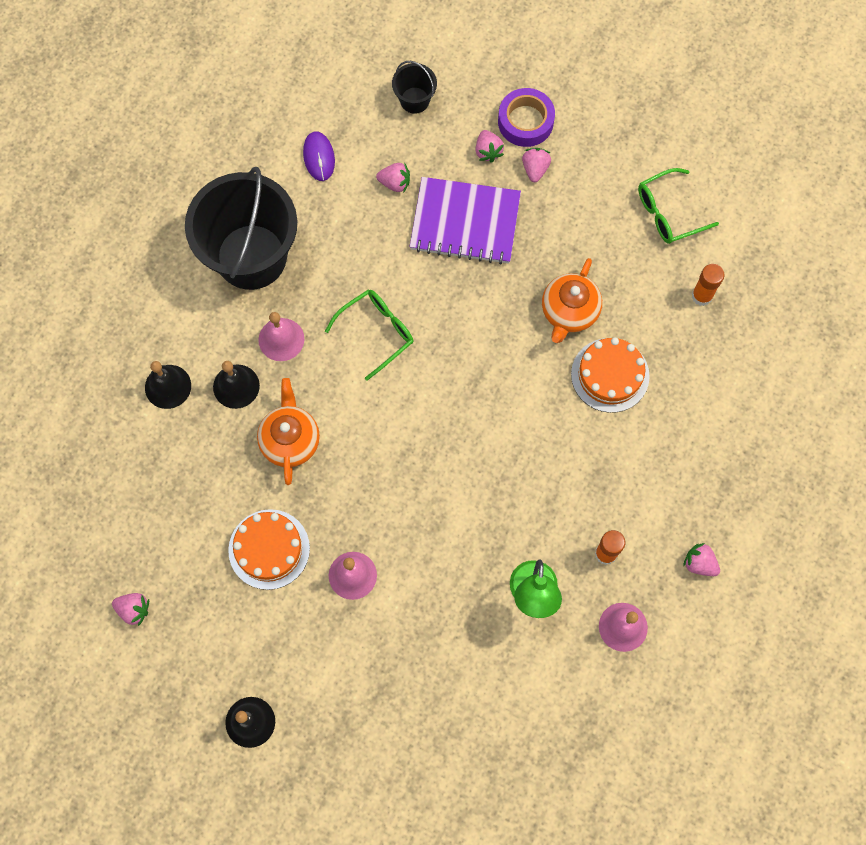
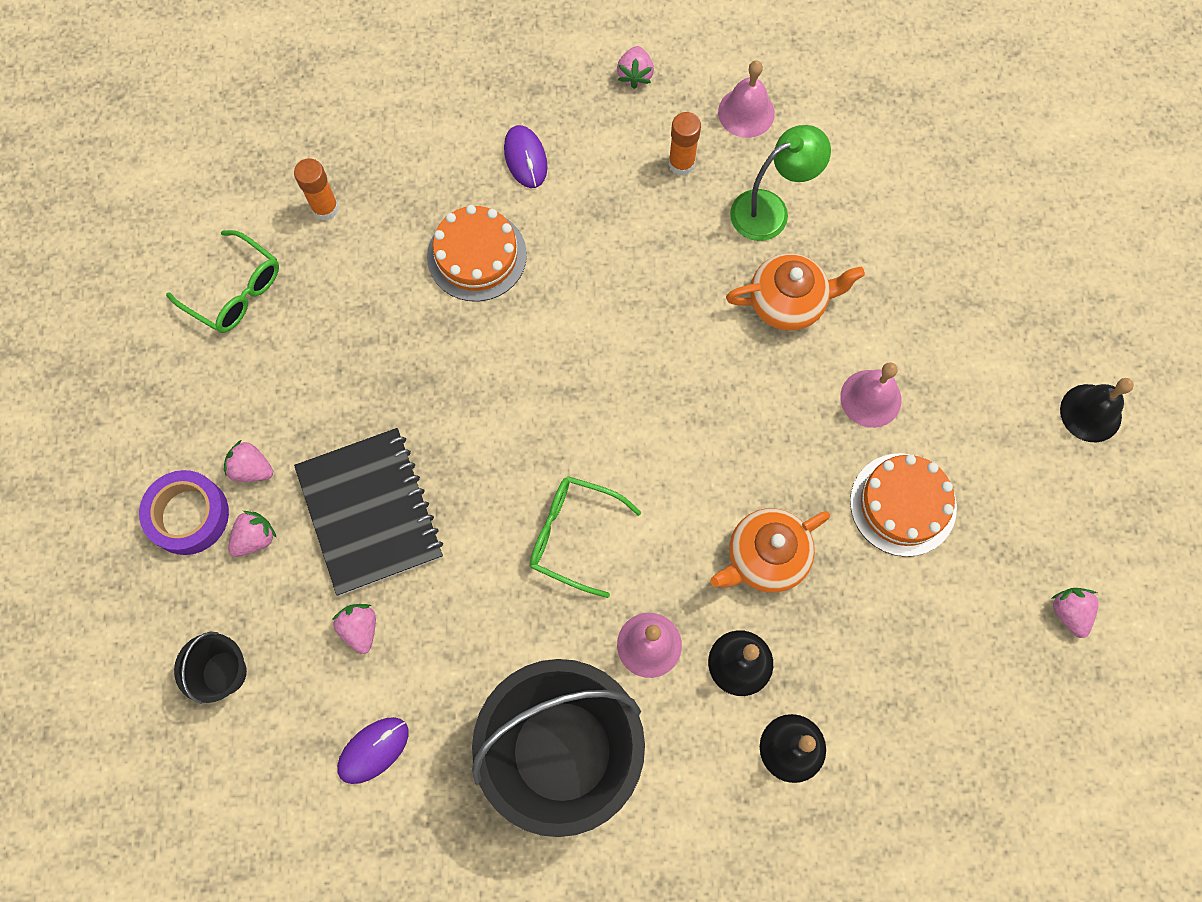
camera: 120 degrees left, 0 degrees up
purple notebook [409,177,521,265] -> black notebook [294,428,443,596]
pink strawberry [522,148,551,182] -> pink strawberry turned 45 degrees clockwise [224,440,273,482]
orange teapot [542,258,602,343] -> orange teapot moved to [726,253,865,331]
none -> purple mouse [504,125,547,188]

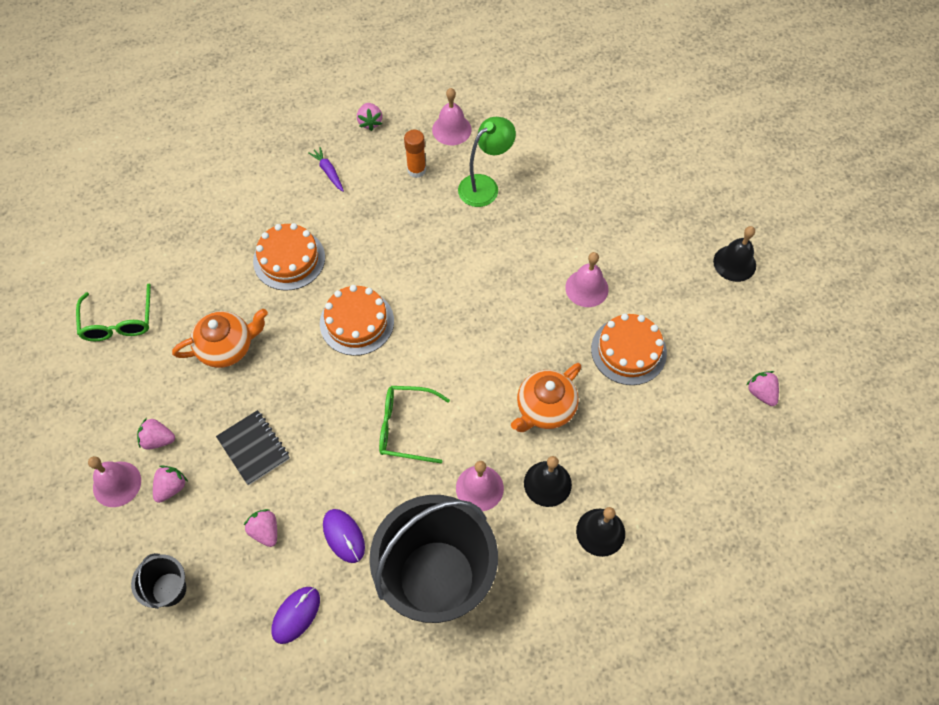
camera: 15 degrees left, 10 degrees down
purple tape [139,470,229,555] -> pink bell [88,456,141,507]
green glasses [166,230,279,333] -> green glasses turned 60 degrees clockwise [76,284,151,341]
orange glue stick [294,158,339,220] -> none
black notebook [294,428,443,596] -> black notebook [216,410,290,485], size x0.59
purple mouse [504,125,547,188] -> purple mouse moved to [323,509,365,563]
orange teapot [726,253,865,331] -> orange teapot moved to [172,309,268,368]
none -> purple carrot [308,147,344,192]
none -> orange cake [320,285,394,356]

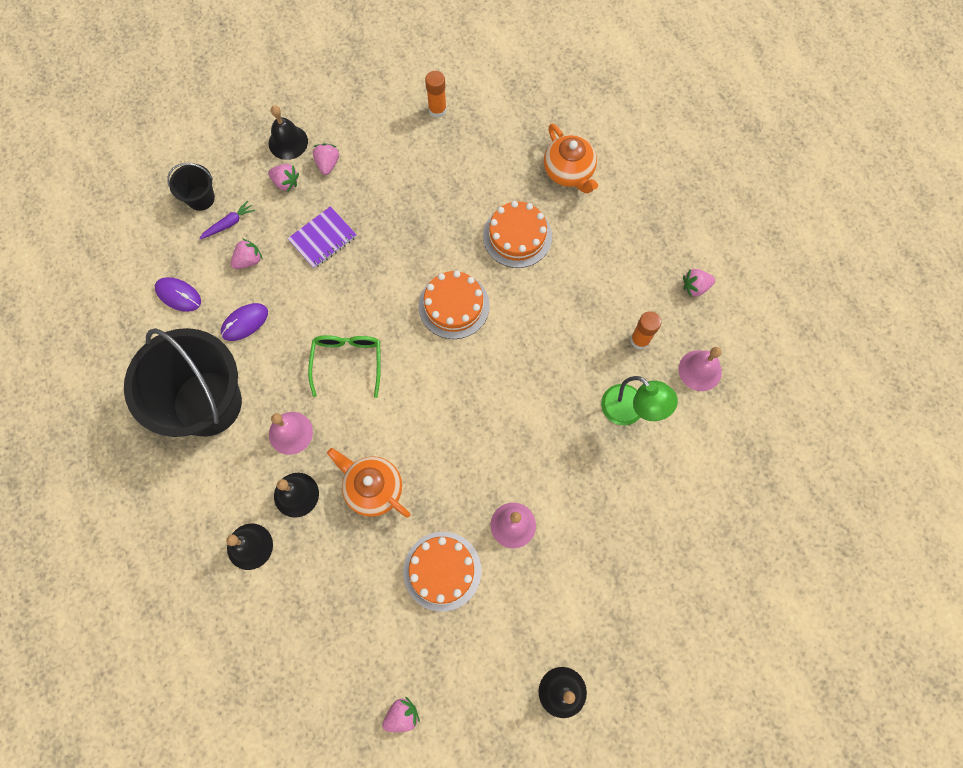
camera: 85 degrees right, 10 degrees up
green glasses [76,284,151,341] -> orange glue stick [425,71,447,118]
pink bell [88,456,141,507] -> black bell [269,105,308,160]
orange teapot [172,309,268,368] -> orange teapot moved to [544,124,598,194]
black notebook [216,410,290,485] -> purple notebook [287,206,357,269]
purple carrot [308,147,344,192] -> purple carrot moved to [199,200,255,239]

